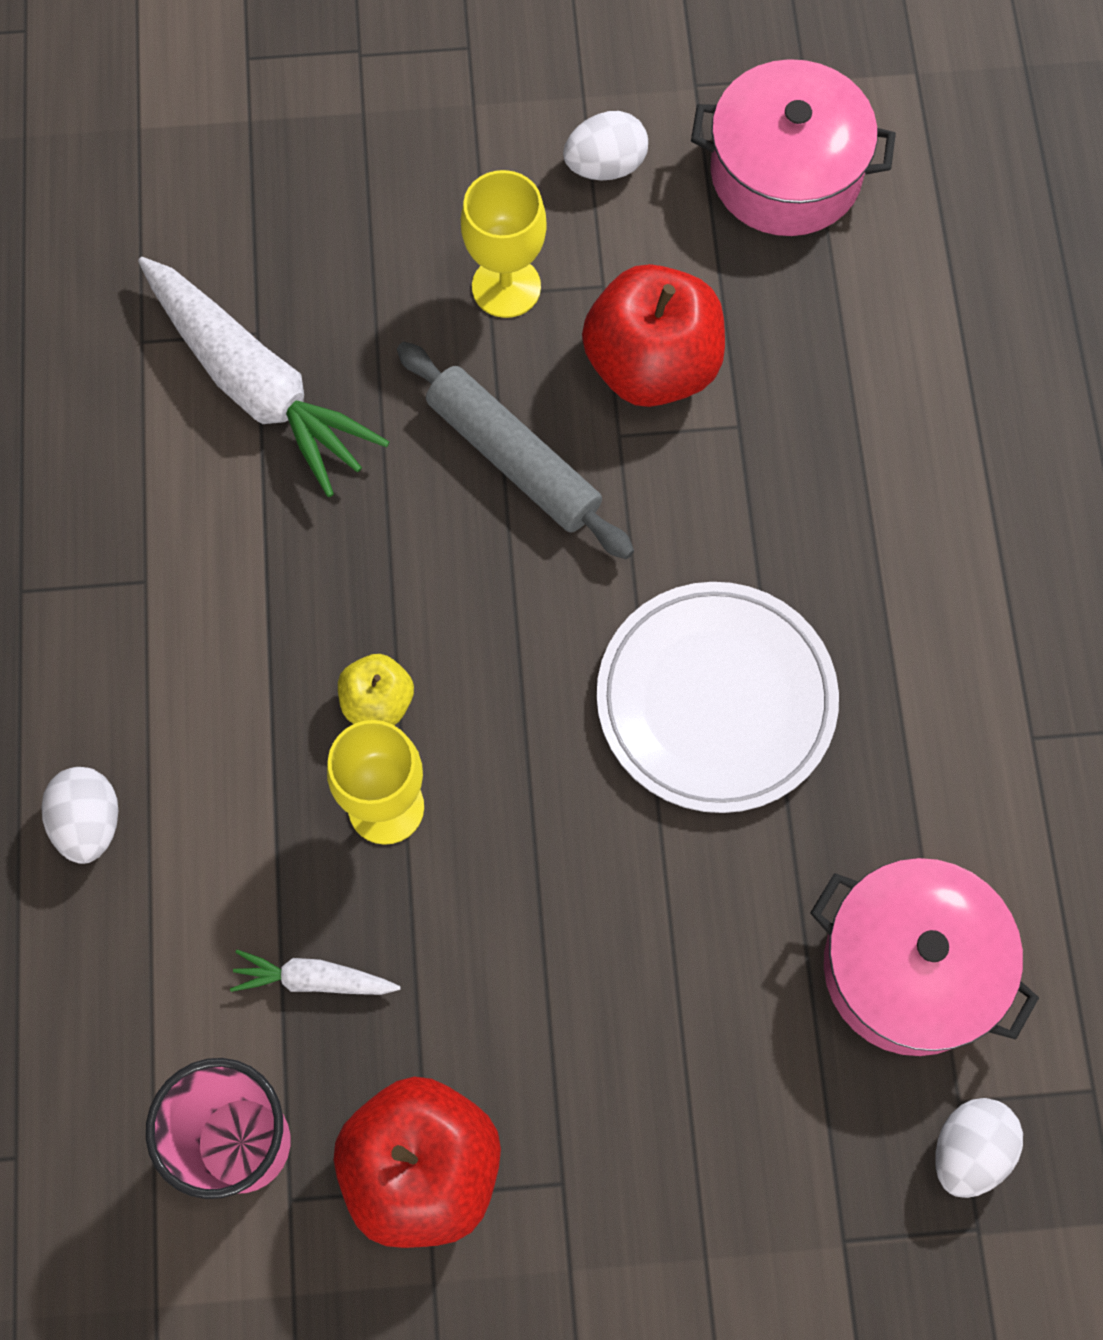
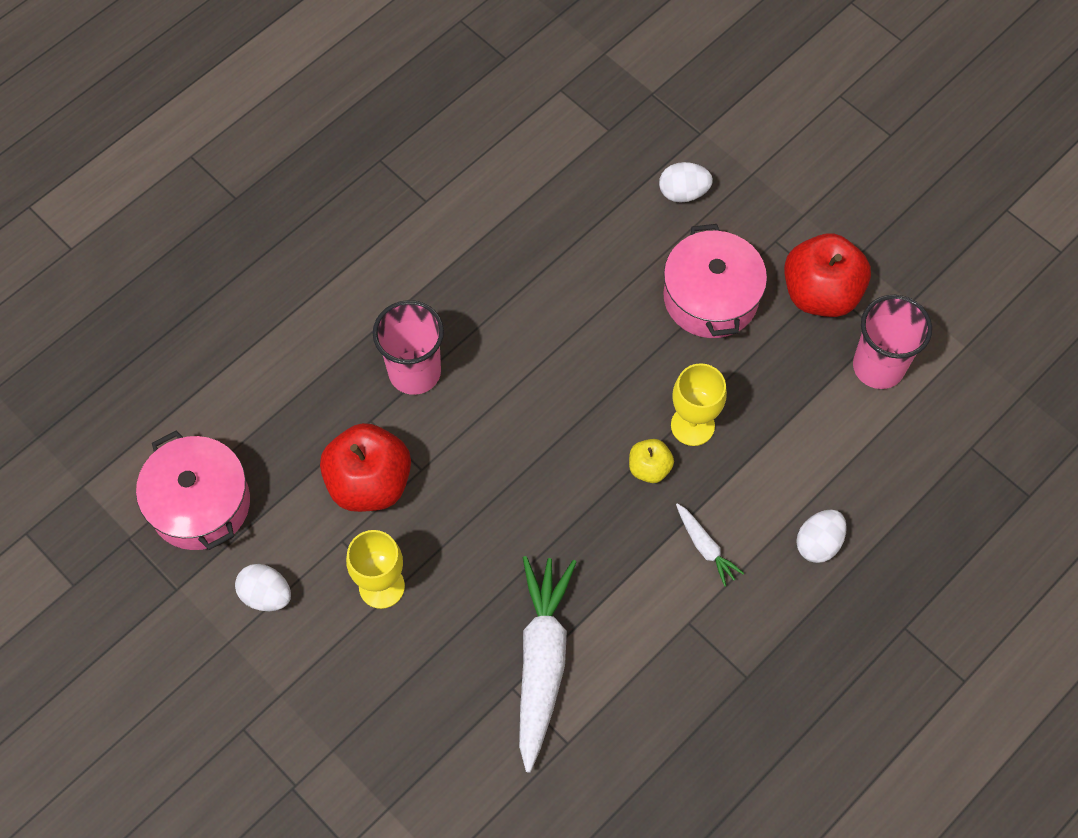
camera: 130 degrees left, 5 degrees down
white carrot [230,950,401,995] -> white carrot moved to [676,503,744,587]
grey rolling pin [397,342,634,559] -> none
white plate [596,582,839,813] -> none
pink pot [810,858,1039,1056] -> pink pot moved to [663,224,767,338]
white egg [936,1098,1023,1198] -> white egg moved to [659,162,713,203]
none -> pink cup [373,300,444,395]

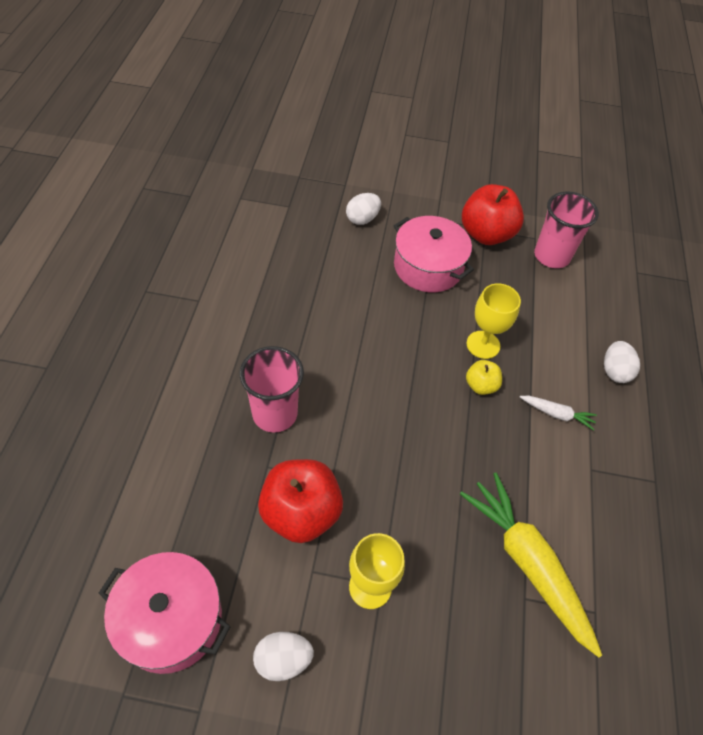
camera: 40 degrees left, 10 degrees down
white carrot [519,556,576,772] -> yellow carrot [460,473,602,657]

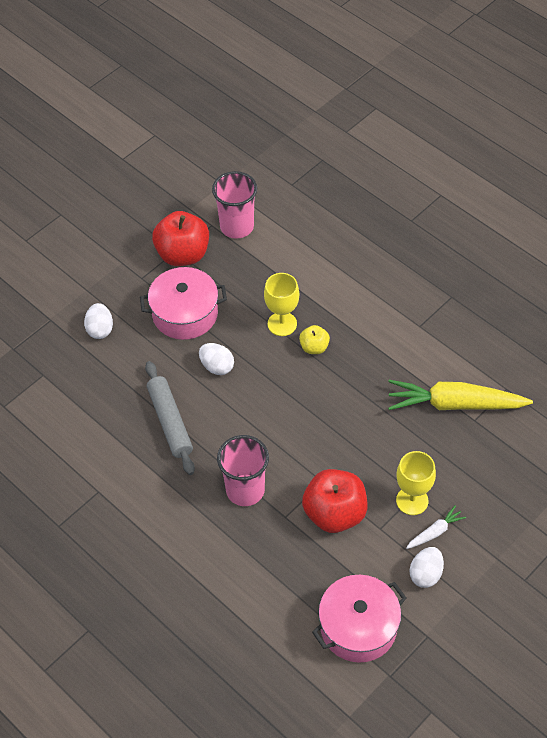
camera: 50 degrees left, 0 degrees up
white carrot [520,396,597,430] -> white carrot moved to [406,505,466,549]
white egg [604,341,640,383] -> white egg moved to [199,343,234,375]
none -> grey rolling pin [145,361,195,475]

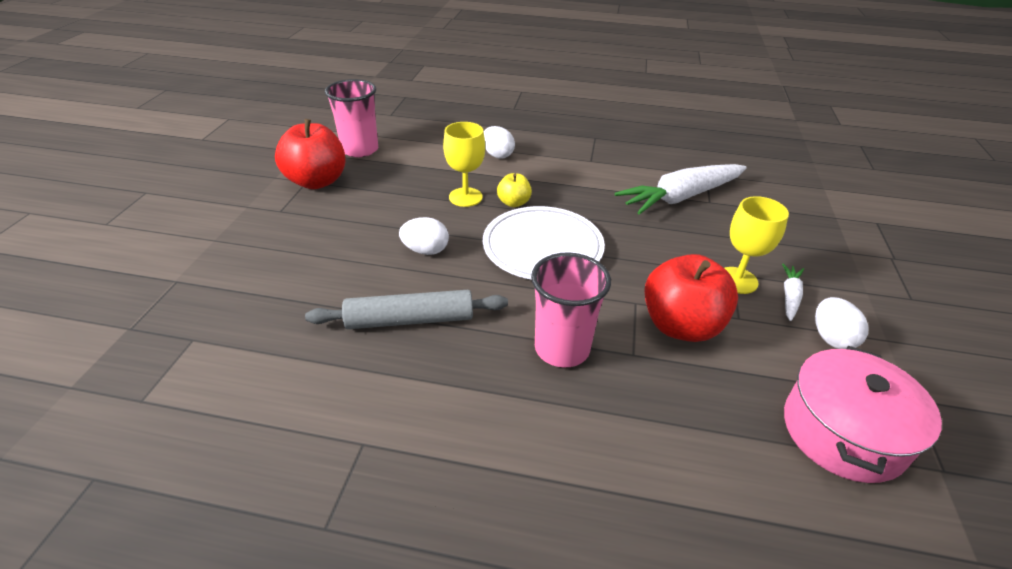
camera: 35 degrees left, 15 degrees down
white egg [84,303,113,339] -> white egg moved to [484,126,515,159]
pink pot [140,267,227,340] -> none
grey rolling pin [145,361,195,475] -> grey rolling pin turned 45 degrees counterclockwise [305,290,508,329]
yellow carrot [388,380,533,410] -> white carrot [615,164,747,215]
none -> white plate [483,206,605,280]

